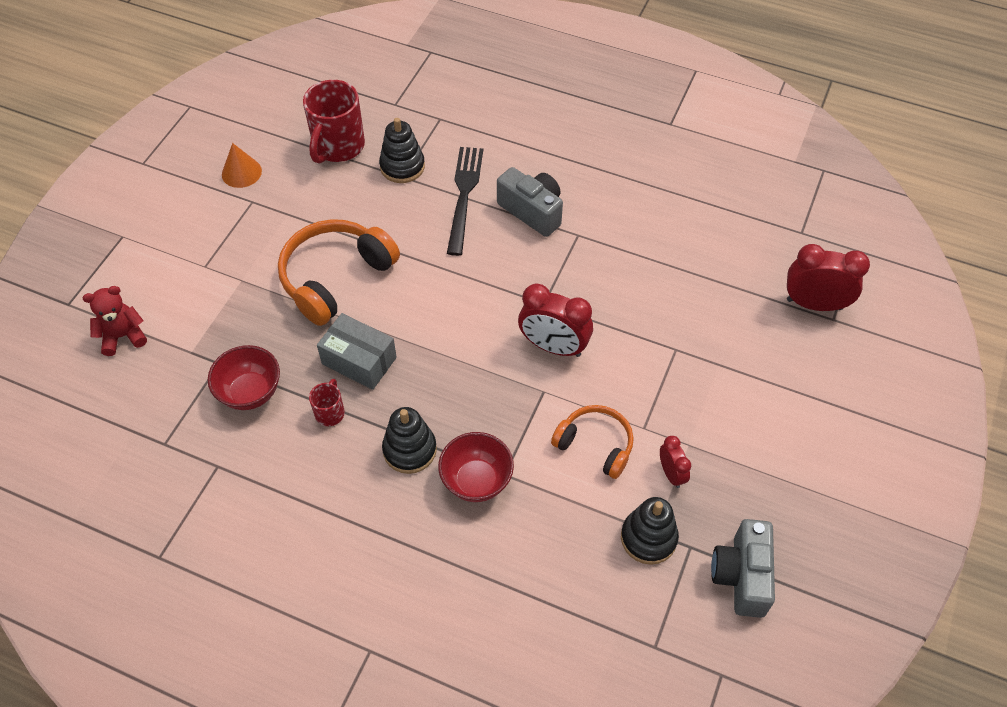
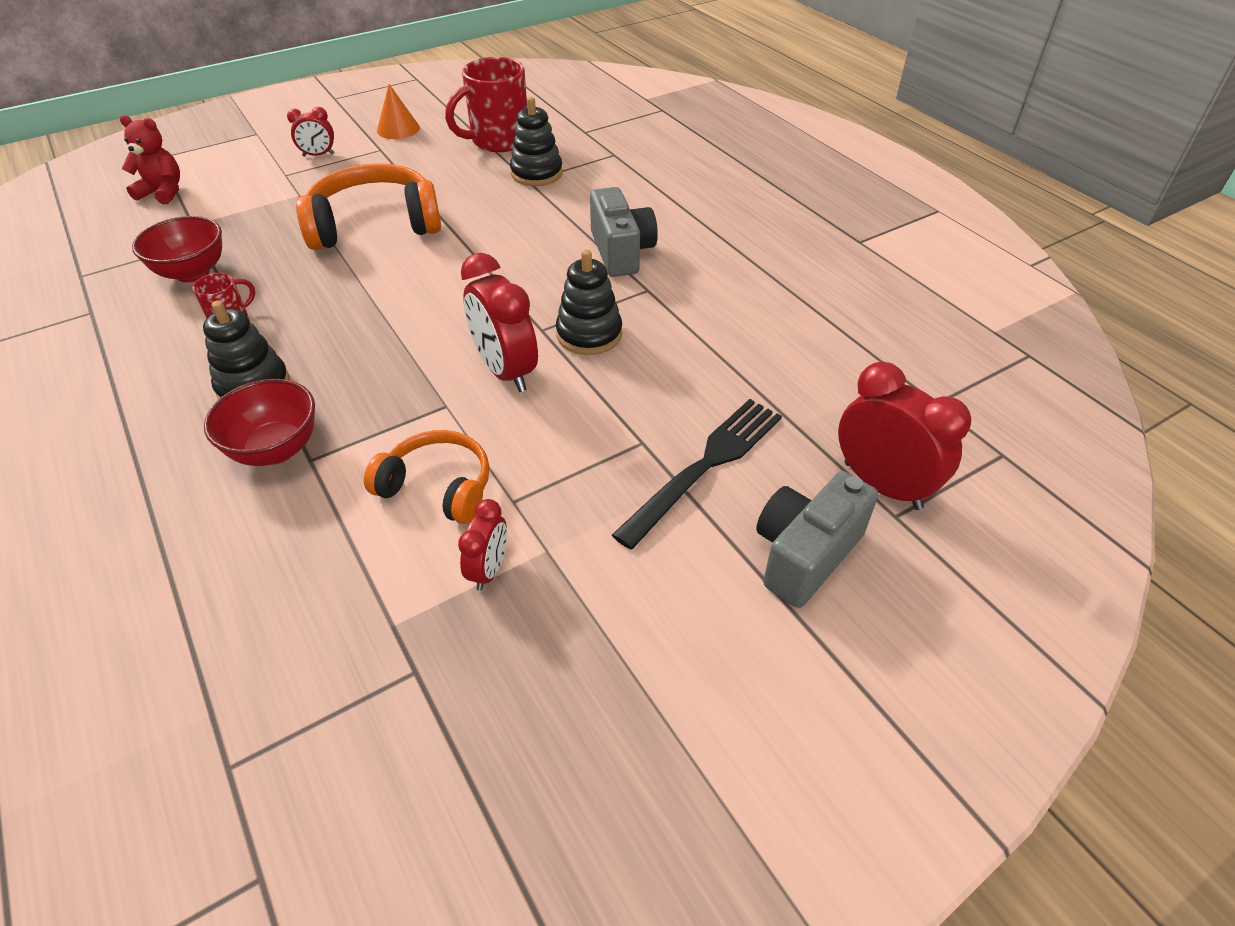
camera: 35 degrees right, 10 degrees down
grey box [317,313,397,390] -> none
black fork [447,147,483,256] -> black fork moved to [612,399,782,550]
orange headphones [551,405,634,479] -> orange headphones turned 45 degrees counterclockwise [364,430,490,524]
black stacking toy [621,497,679,565] -> black stacking toy moved to [556,250,622,355]
grey camera [711,519,775,618] -> grey camera moved to [756,471,878,608]
none -> red clock [287,107,334,157]

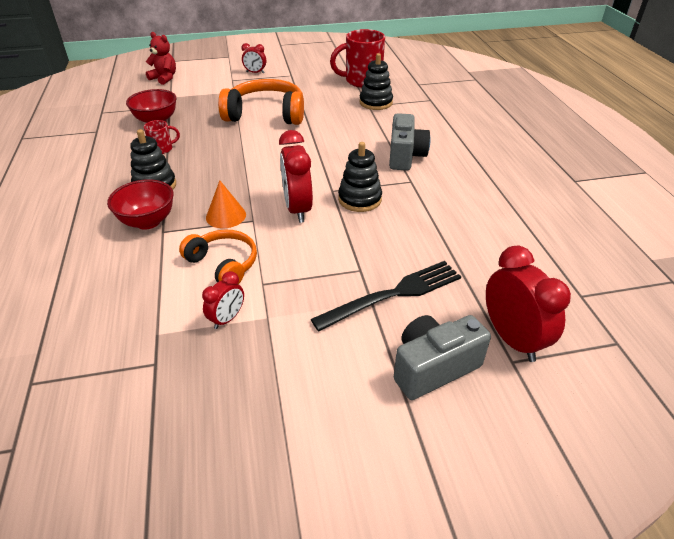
camera: 20 degrees right, 5 degrees down
orange cone [377,84,420,139] -> orange cone moved to [206,181,246,228]

